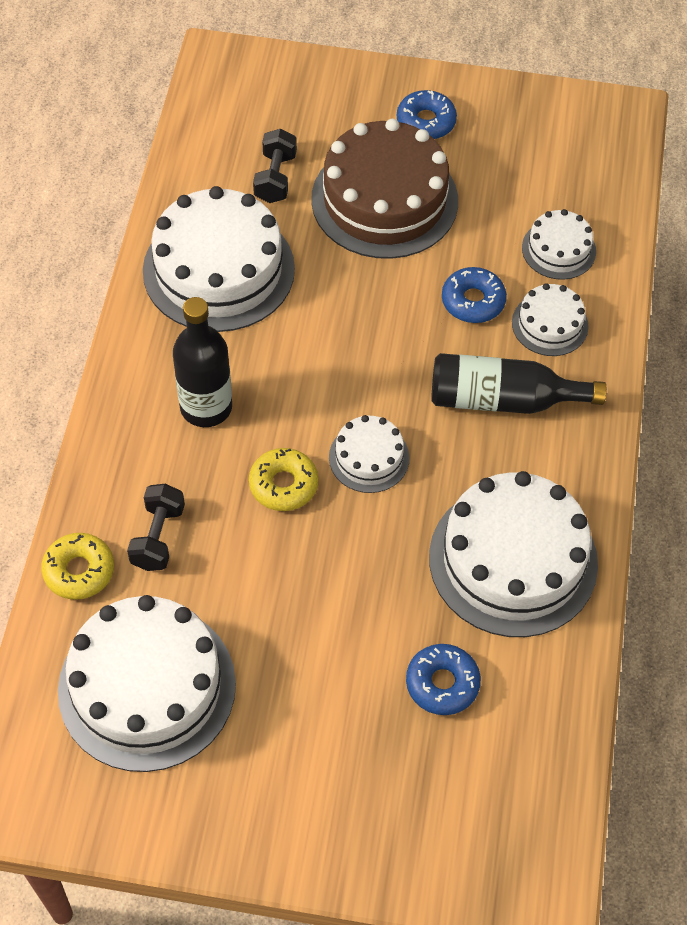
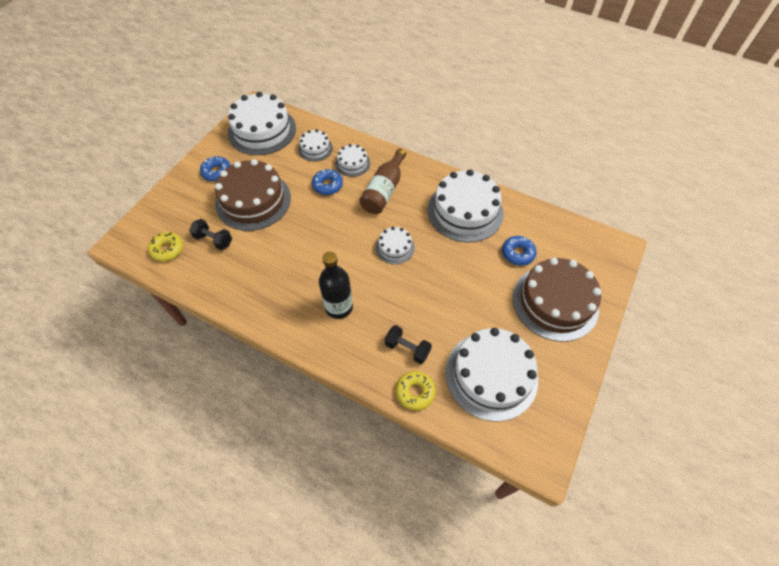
camera: 70 degrees left, 0 degrees up
white cake [143,186,295,332] -> white cake moved to [228,92,296,155]
yellow donut [249,448,318,511] -> yellow donut moved to [148,232,183,261]
black bottle [431,353,606,414] -> brown bottle [360,148,406,214]
none -> brown cake [513,258,601,342]

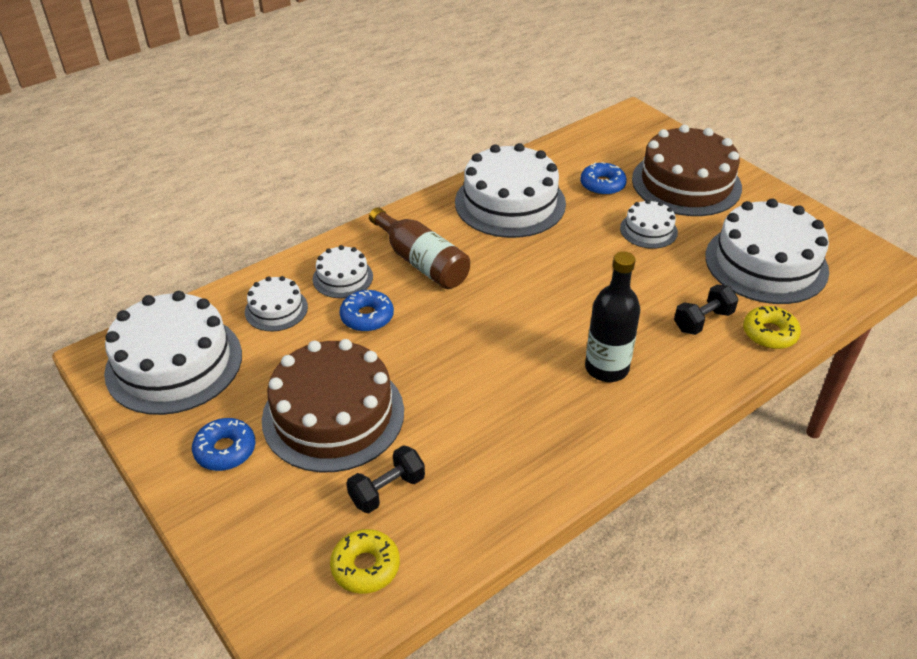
camera: 65 degrees left, 15 degrees down
white cake [375,227,415,264] -> white cake moved to [620,200,678,249]

